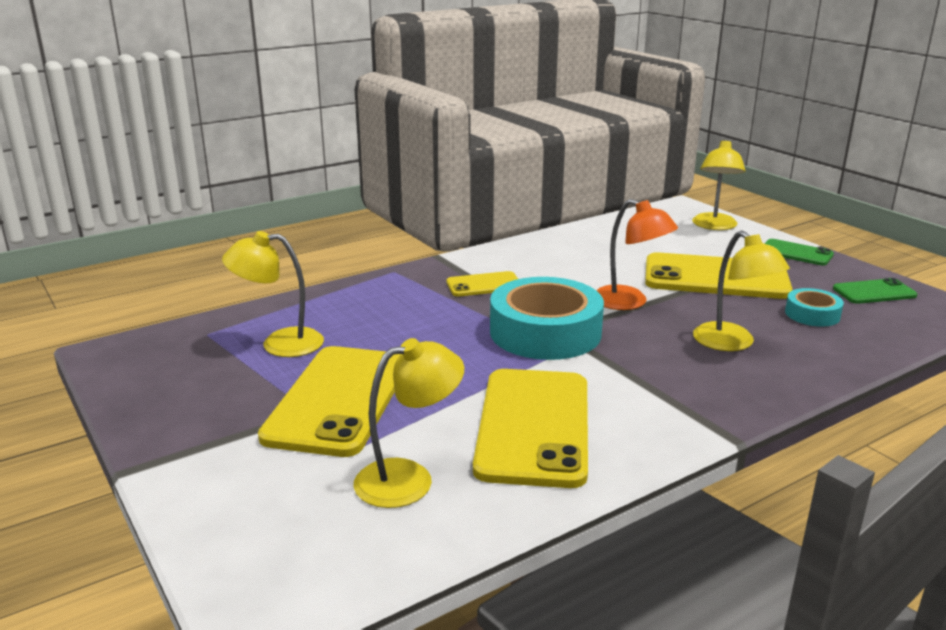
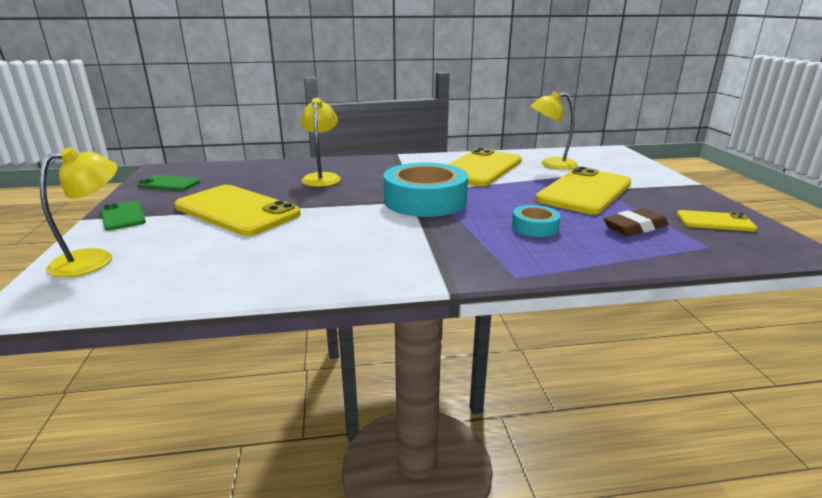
camera: 155 degrees left, 0 degrees up
yellow lamp [222,231,324,357] -> brown eraser [604,208,668,236]
yellow phone [446,271,518,296] -> yellow phone moved to [676,210,757,231]
orange lamp [596,199,678,310] -> none
turquoise tape [785,288,844,327] -> turquoise tape moved to [512,205,561,237]

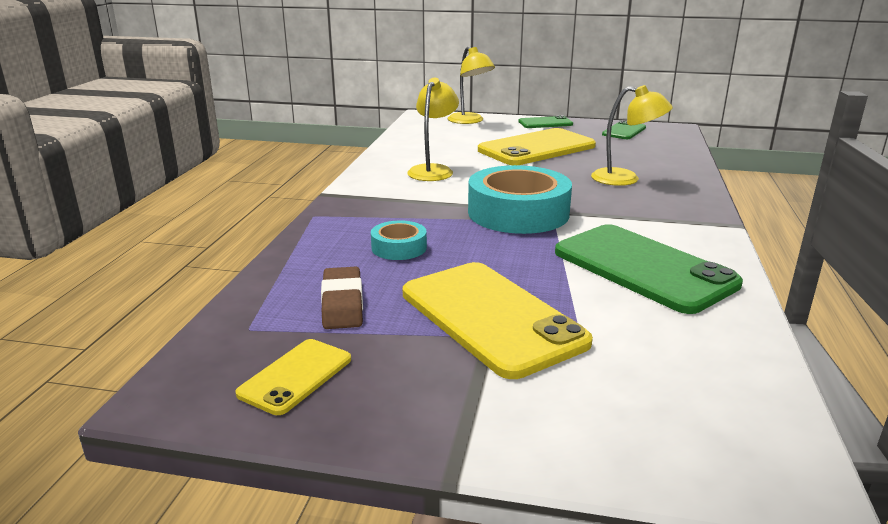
camera: 110 degrees right, 0 degrees up
yellow phone [447,148,522,186] -> green phone [555,224,743,314]
yellow lamp [530,91,578,170] -> yellow lamp moved to [407,78,459,181]

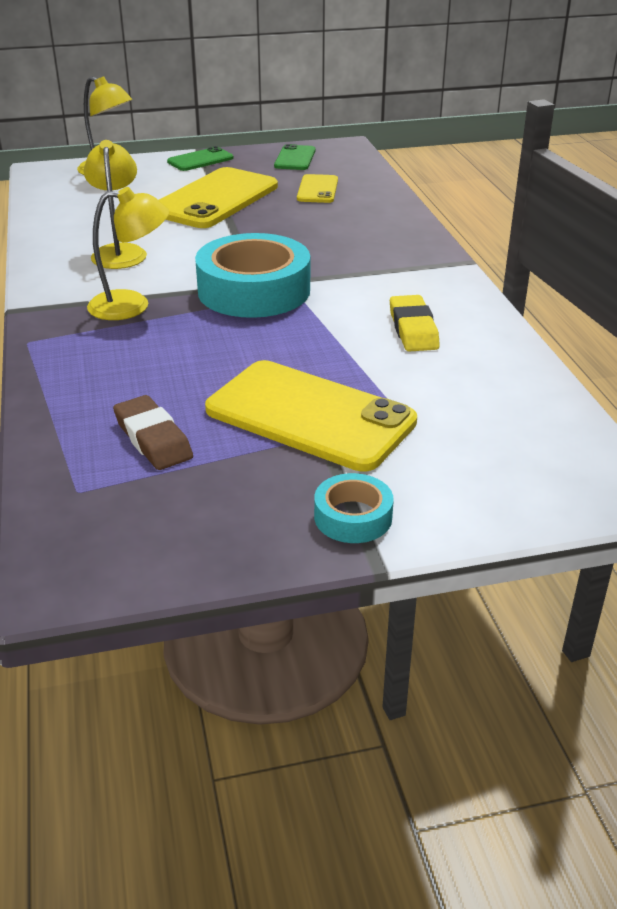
camera: 25 degrees left, 10 degrees up
yellow phone [235,339,351,415] -> yellow phone moved to [297,174,338,203]
turquoise tape [371,220,427,260] -> turquoise tape moved to [314,473,394,543]
green phone [555,224,743,314] -> yellow eraser [390,295,440,352]
yellow lamp [591,85,673,186] -> yellow lamp moved to [87,187,169,320]

